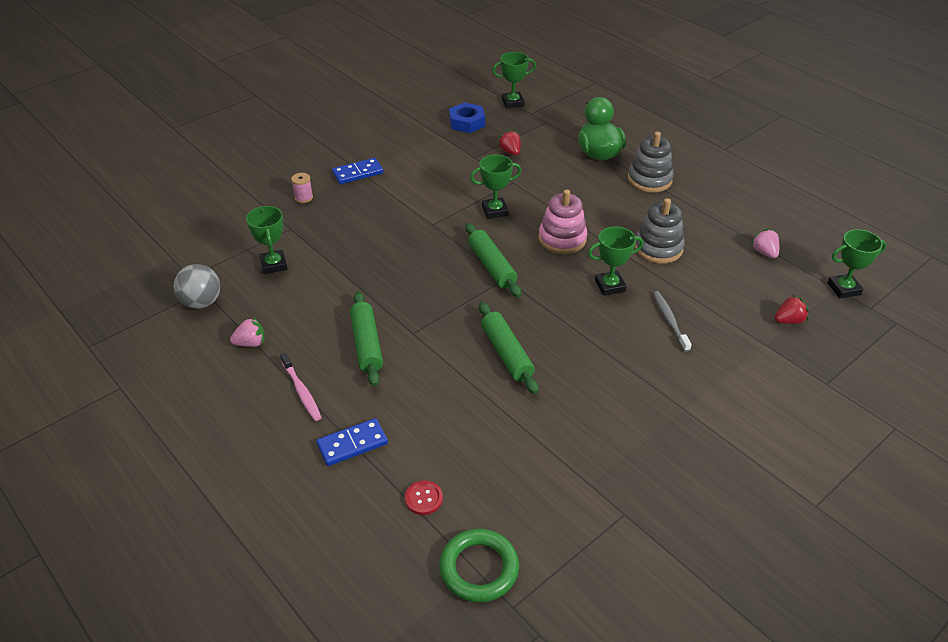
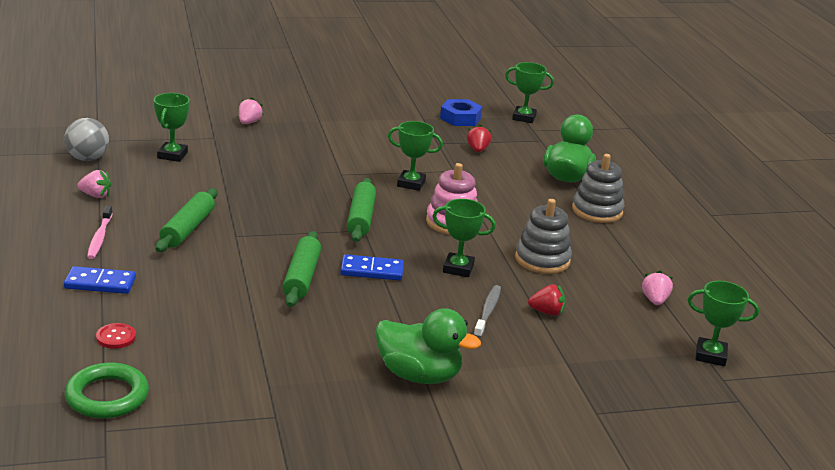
camera: 25 degrees right, 15 degrees down
pink spool [291,173,313,203] -> pink strawberry [239,97,264,124]
blue domino [332,158,383,184] -> blue domino moved to [340,254,404,281]
red strawberry [775,295,809,324] -> red strawberry moved to [528,284,566,316]
none -> green duck [375,308,481,384]

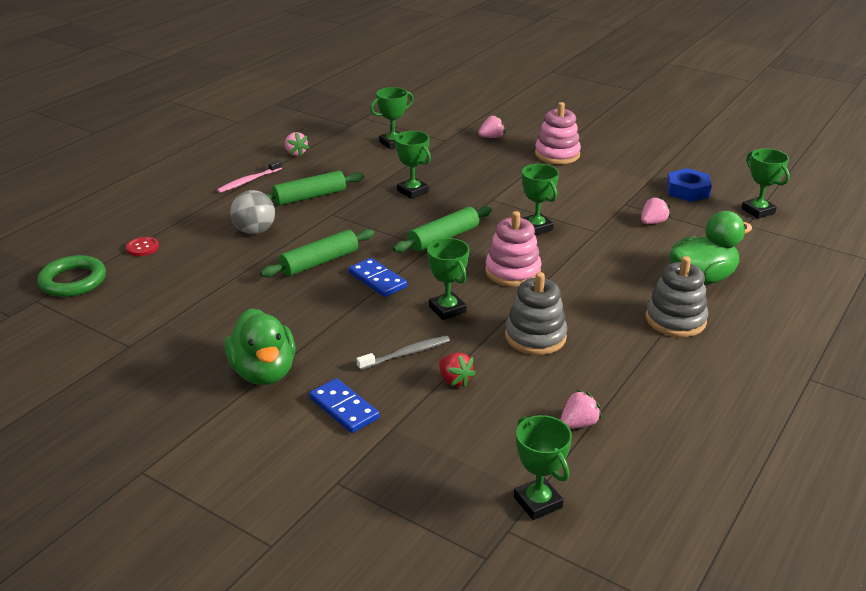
camera: 50 degrees right, 5 degrees up
grey ball [64,118,109,161] -> grey ball moved to [230,190,275,234]
blue domino [64,266,136,294] -> blue domino moved to [309,378,380,433]
red strawberry [467,125,491,152] -> pink strawberry [641,196,671,224]
none -> green trophy [394,131,431,199]
none -> pink stacking toy [535,102,581,164]

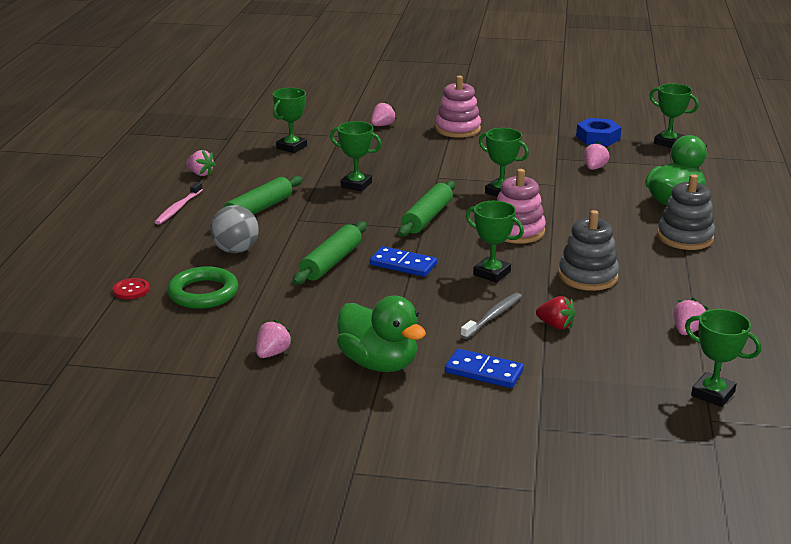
camera: 25 degrees left, 5 degrees down
green ring [37,255,106,297] -> green ring moved to [167,266,238,309]
none -> pink strawberry [256,319,293,358]

